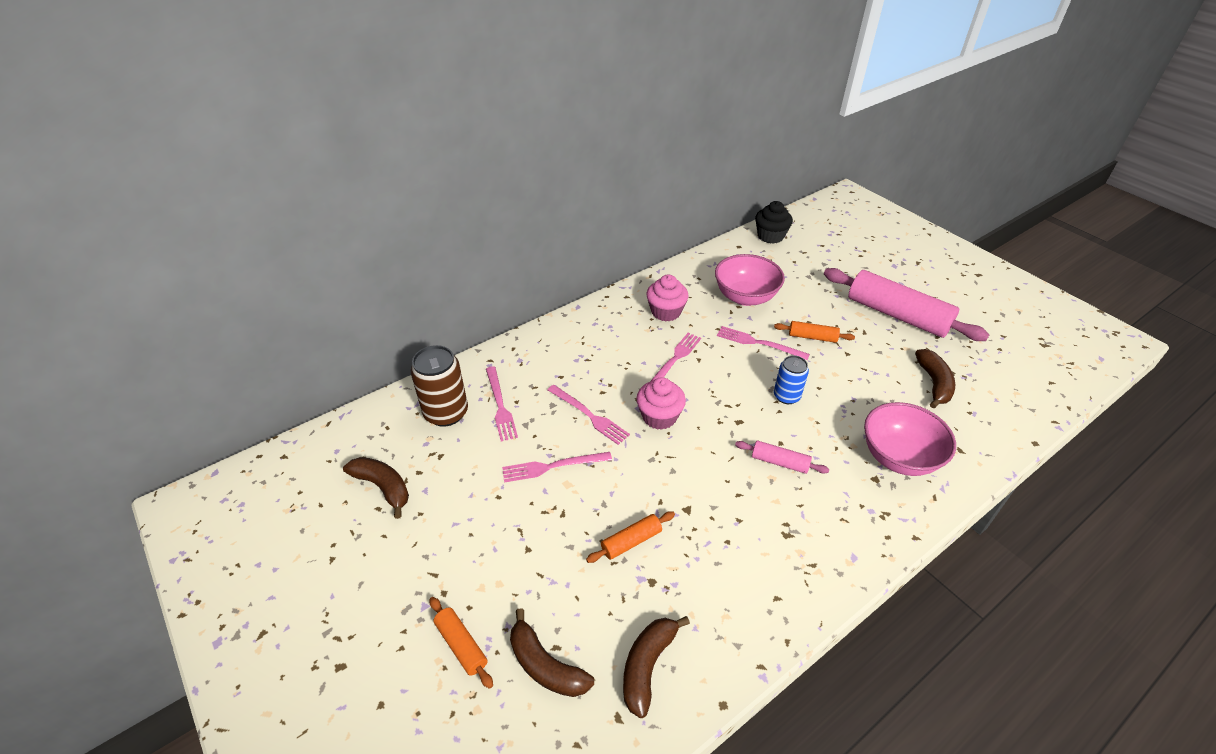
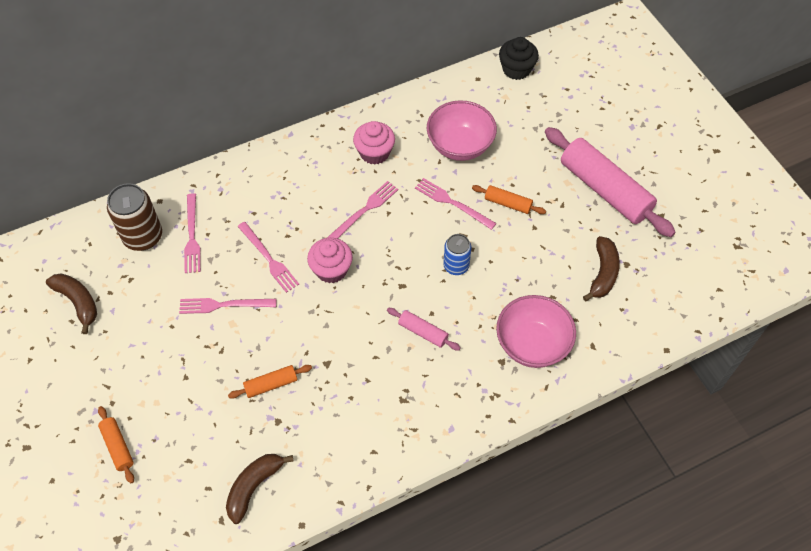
camera: 10 degrees right, 15 degrees up
brown banana [510,608,594,697] -> none

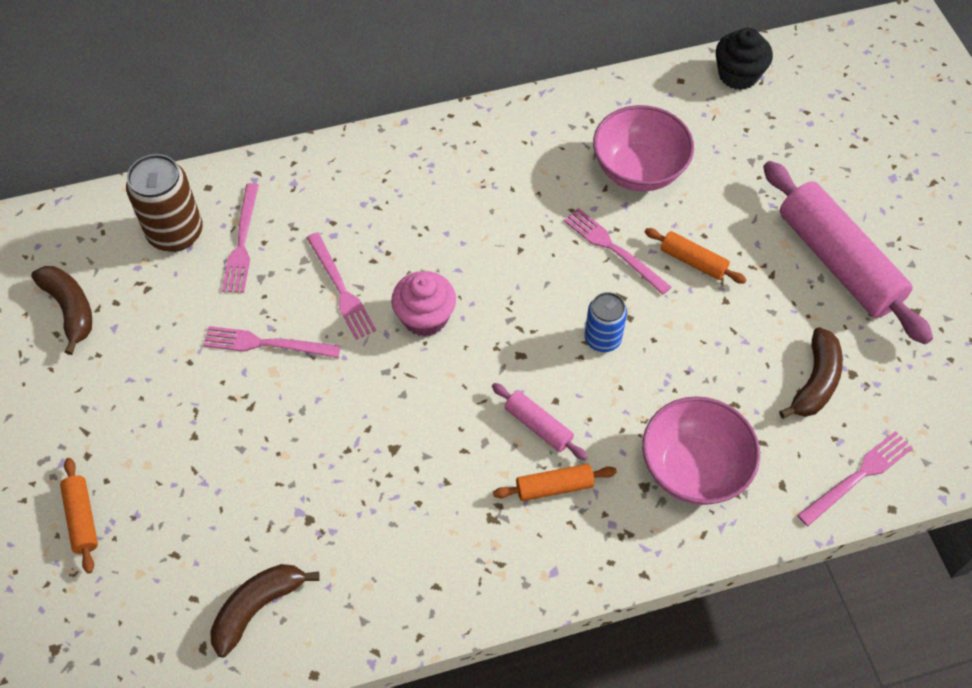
camera: 10 degrees right, 0 degrees up
orange rolling pin [228,365,312,399] -> orange rolling pin moved to [493,464,617,501]
pink fork [327,181,399,239] -> pink fork moved to [797,431,913,526]
pink cupcake [353,121,395,165] -> none

